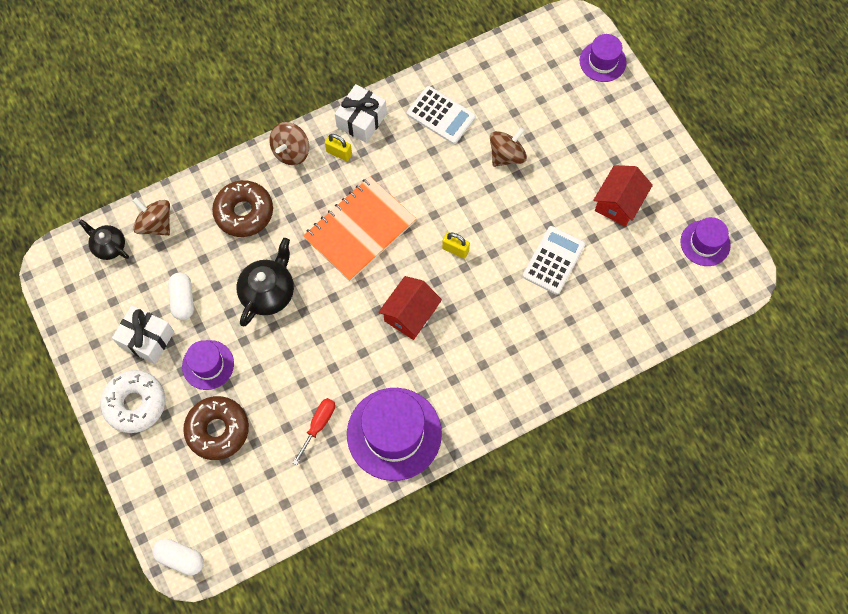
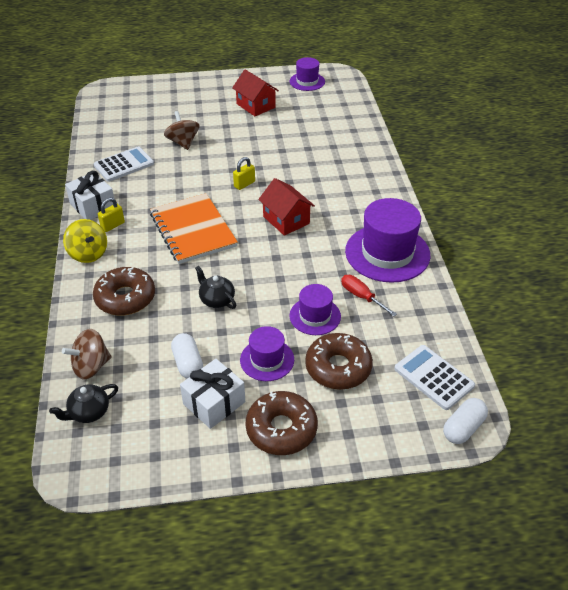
camera: 70 degrees left, 25 degrees down
white donut [100,370,165,433] -> brown donut [246,391,318,455]
white capsule [168,273,194,320] -> white capsule turned 60 degrees clockwise [171,333,203,379]
black teapot [236,238,294,326] -> black teapot [195,266,236,309], size x0.64
brown spinning top [269,122,309,166] -> yellow spinning top [63,219,107,263]
white calculator [523,226,585,295] -> white calculator moved to [394,345,475,410]
purple hat [580,34,627,82] -> purple hat moved to [289,284,341,335]

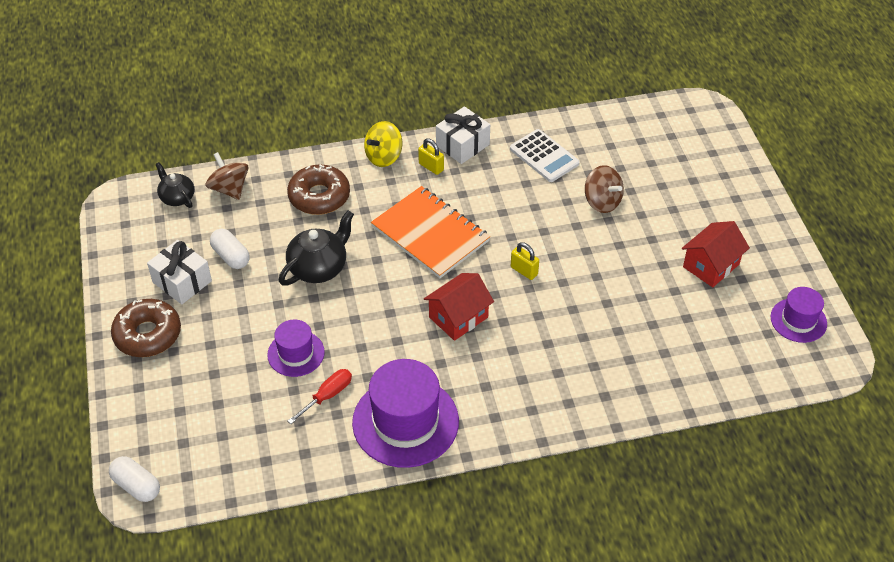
camera: 85 degrees right, 5 degrees up
orange notebook [150,193,238,264] -> orange notebook turned 75 degrees clockwise [371,186,490,278]
brown spinning top [164,111,199,150] -> brown spinning top turned 75 degrees clockwise [585,165,624,213]
white capsule [171,333,203,379] -> white capsule turned 75 degrees clockwise [210,229,250,269]
black teapot [195,266,236,309] -> black teapot [279,210,354,286], size x1.57
purple hat [240,326,294,381] -> none
brown donut [305,333,373,390] -> none
white calculator [394,345,475,410] -> none

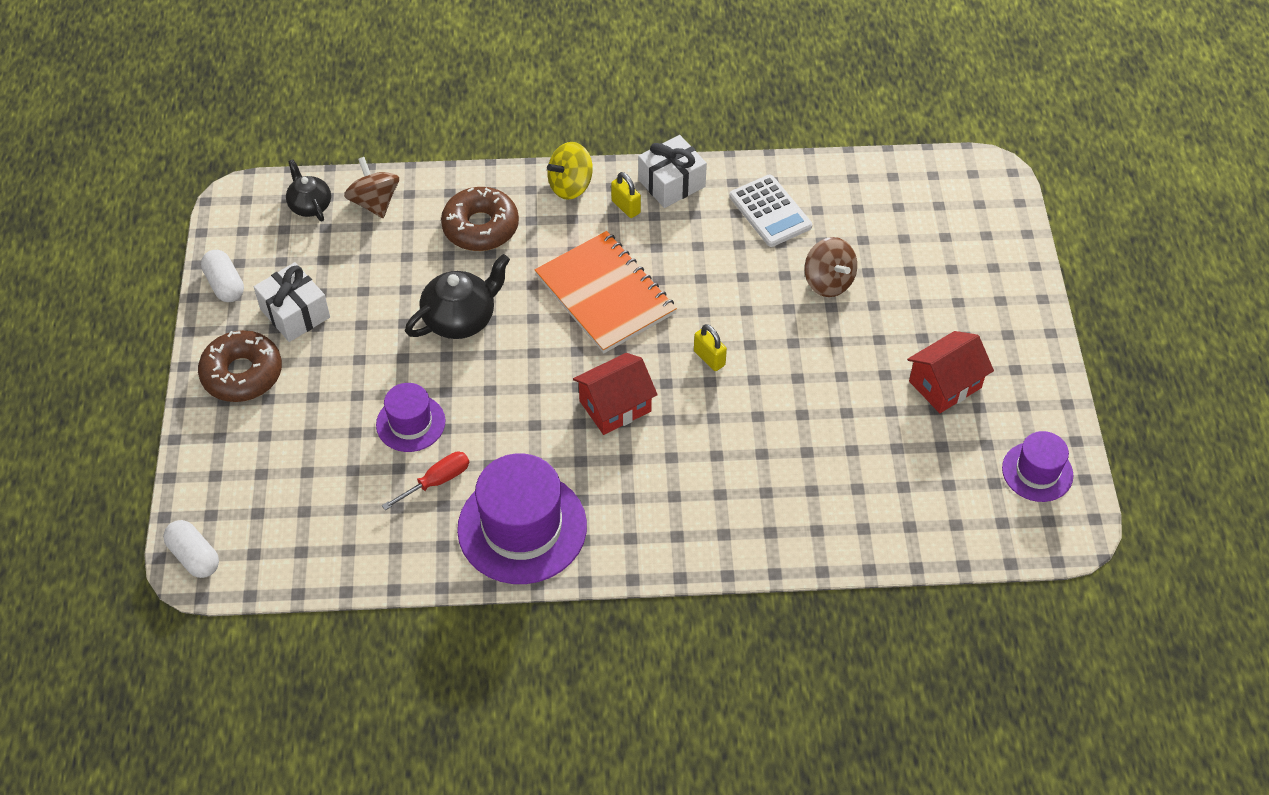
camera: 10 degrees right, 5 degrees up
white capsule [210,229,250,269] -> white capsule moved to [201,250,244,302]

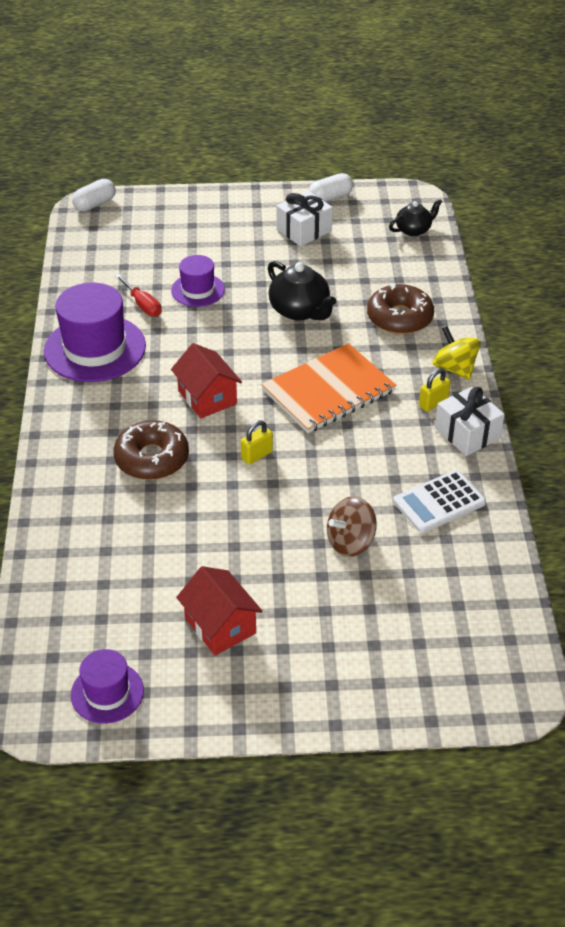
camera: 90 degrees right, 10 degrees down
brown donut [198,330,282,402] -> brown donut moved to [113,420,189,480]
brown spinning top [344,157,399,218] -> none

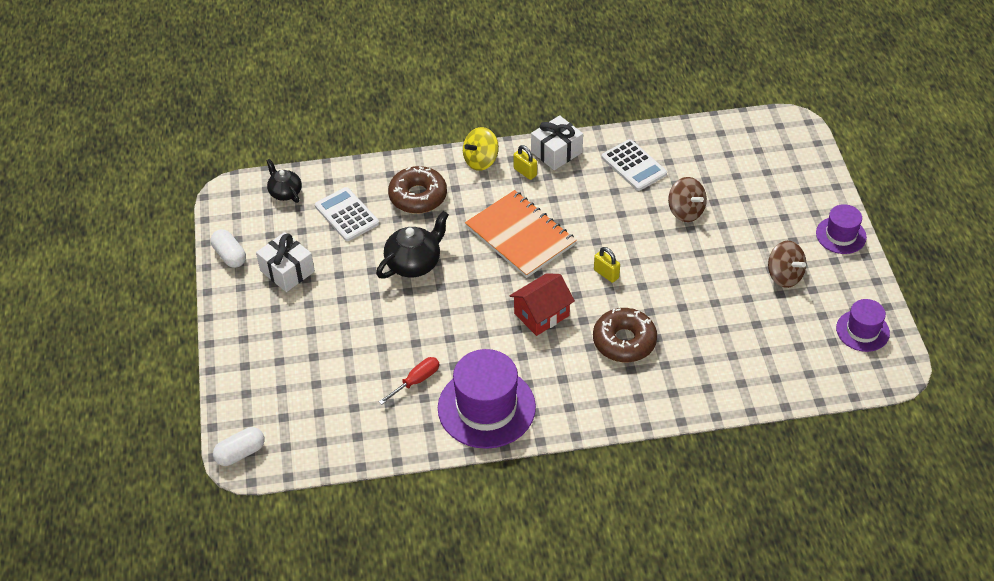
camera: 95 degrees left, 5 degrees up
white capsule [72,179,116,211] -> white capsule turned 75 degrees counterclockwise [213,427,264,466]
purple hat [171,255,225,307] -> purple hat moved to [816,204,867,254]
red house [176,566,263,656] -> brown spinning top [768,241,806,288]
none -> white calculator [315,187,379,241]

